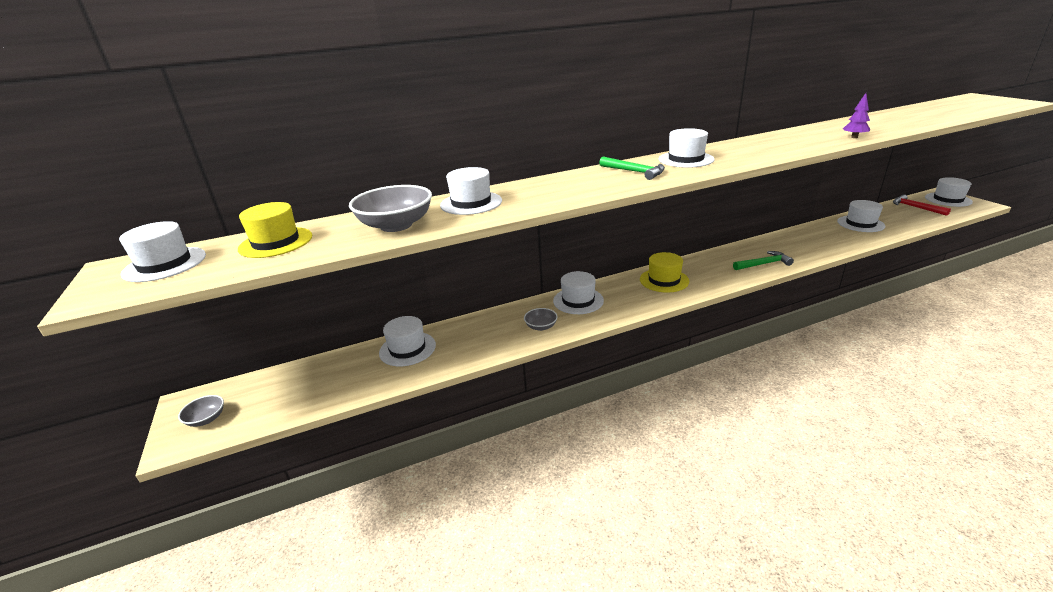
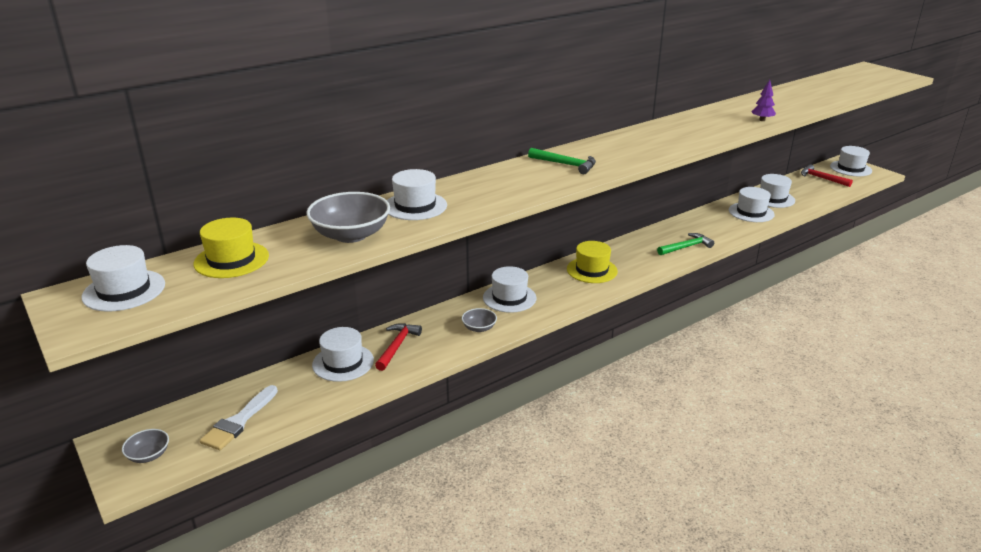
camera: 15 degrees left, 0 degrees up
white hat [659,128,715,168] -> white hat moved to [729,187,775,222]
none -> white brush [200,385,278,450]
none -> red hammer [375,323,422,371]

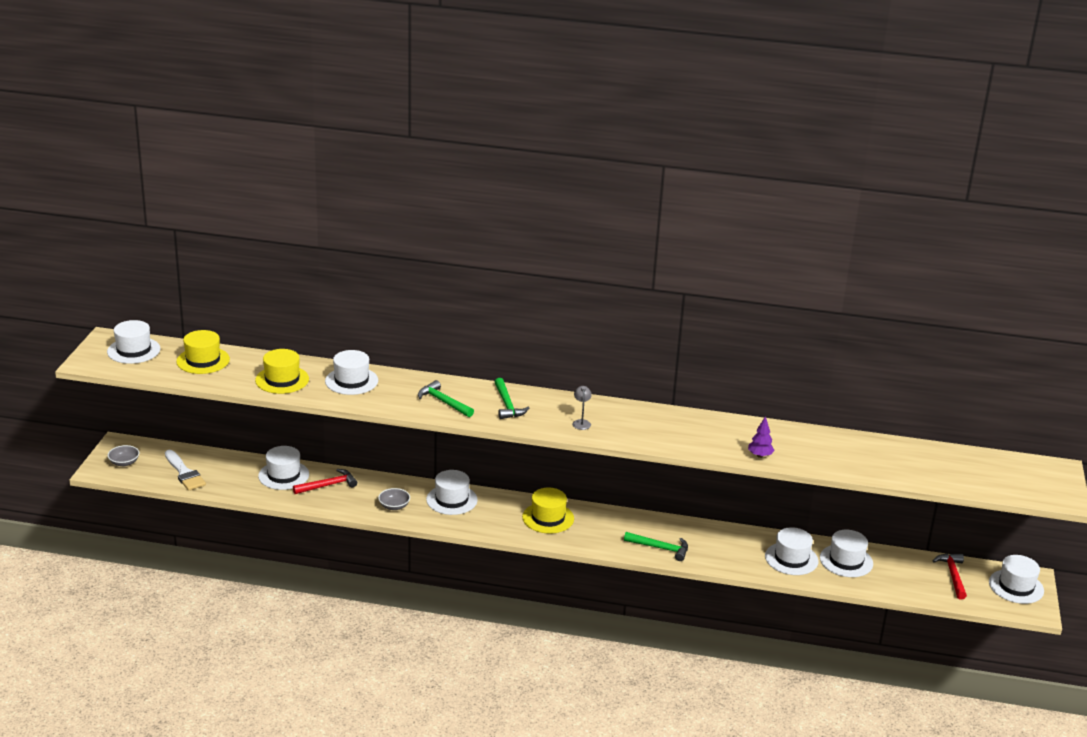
camera: 45 degrees right, 0 degrees up
white brush [200,385,278,450] -> white brush turned 105 degrees counterclockwise [165,450,206,491]
grey bowl [306,192,390,243] -> yellow hat [255,349,309,394]
none -> green hammer [418,380,474,417]
none -> grey lamp [572,386,592,430]

